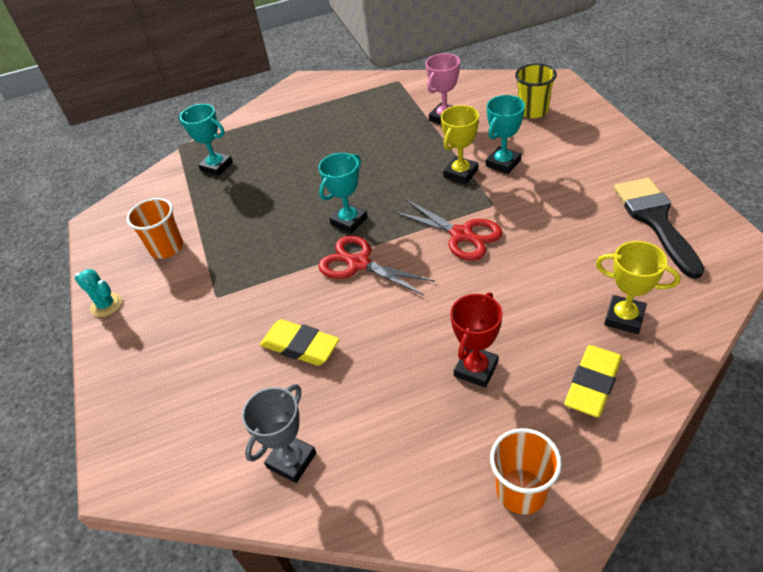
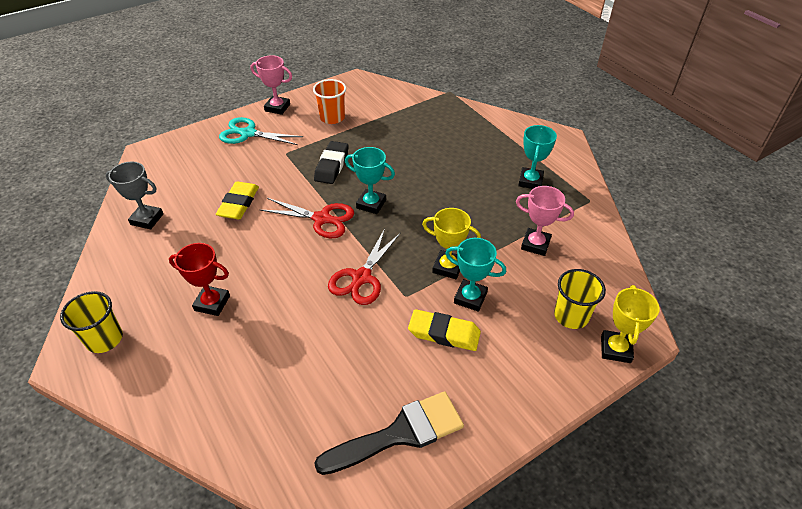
camera: 70 degrees right, 0 degrees up
turquoise cactus [75,269,122,317] -> pink trophy [251,55,292,115]
turquoise trophy [179,104,233,176] -> turquoise trophy moved to [518,125,557,189]
red scissors [318,236,435,295] -> red scissors turned 90 degrees clockwise [260,198,354,238]
orange cup [490,428,562,515] -> yellow cup [60,291,123,353]
yellow eraser [564,345,622,417] -> yellow eraser moved to [408,309,481,351]
yellow trophy [596,241,680,334] -> yellow trophy moved to [601,285,660,363]
none -> turquoise scissors [219,117,303,145]
none -> black eraser [314,141,349,184]

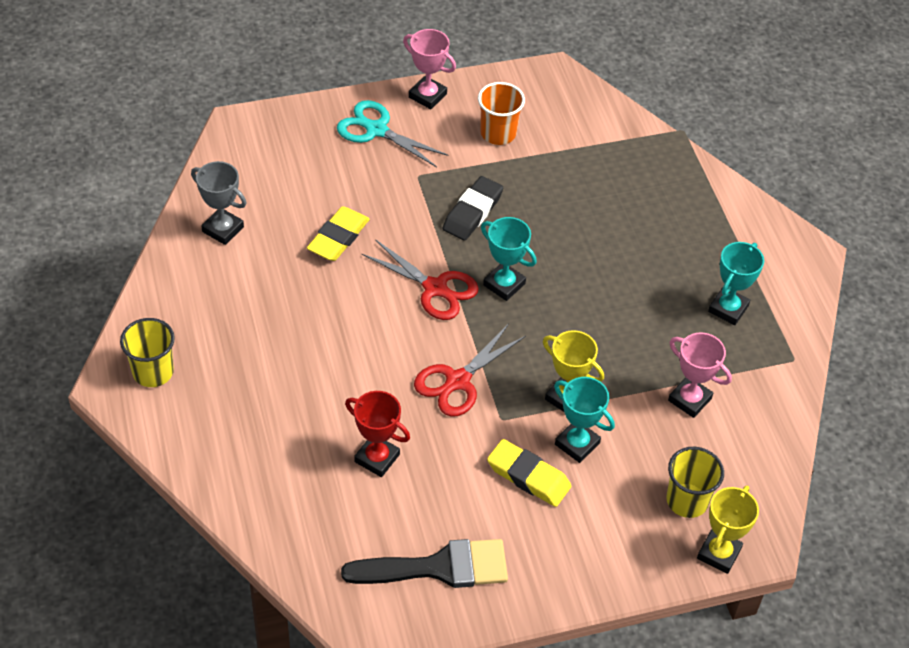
camera: 15 degrees right, 5 degrees up
red trophy [169,243,230,316] -> red trophy moved to [345,391,410,477]

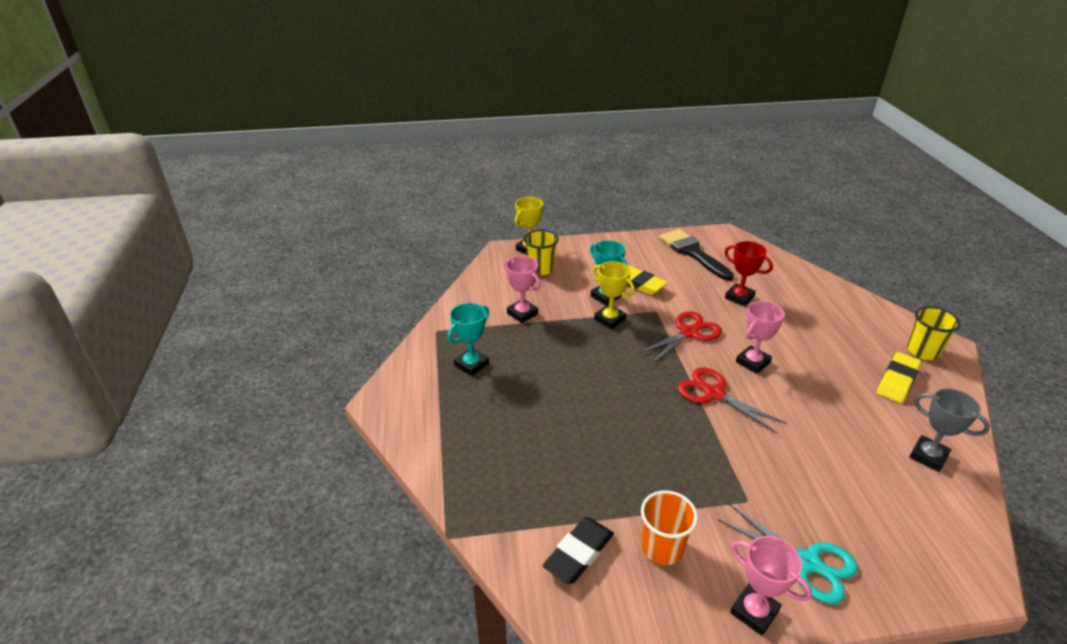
camera: 170 degrees left, 15 degrees down
yellow eraser [307,206,370,261] -> yellow eraser moved to [877,352,921,403]
black brush [341,539,508,588] -> black brush turned 60 degrees clockwise [659,229,734,281]
black eraser [443,176,503,241] -> black eraser moved to [543,517,614,584]
turquoise trophy [481,217,537,301] -> none
none -> pink trophy [736,301,785,374]

